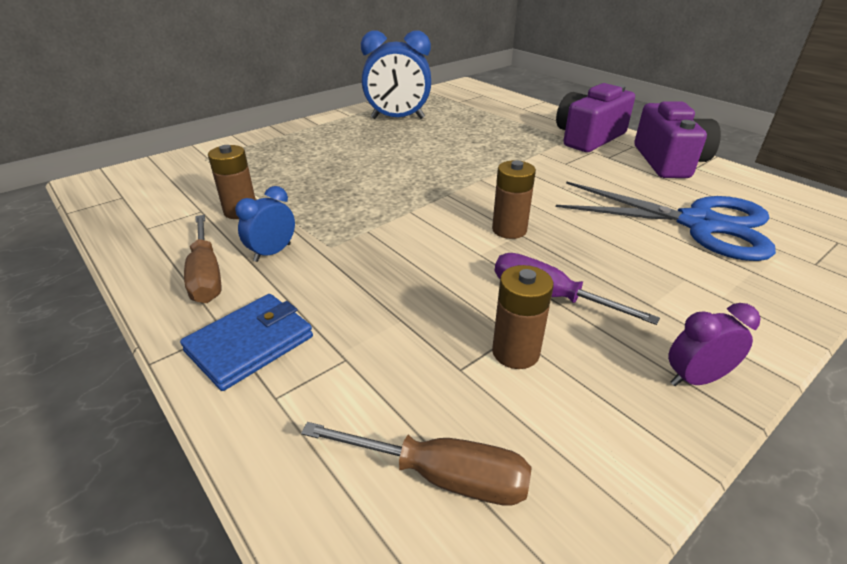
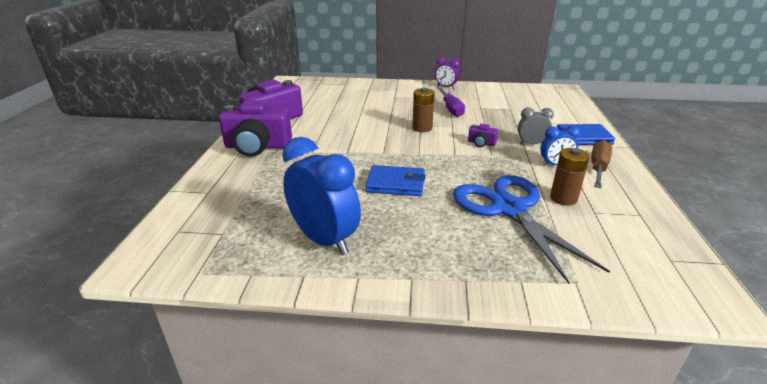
camera: 135 degrees left, 5 degrees down
brown screwdriver [301,422,531,506] -> none
brown battery [492,265,554,369] -> none
blue scissors [556,181,776,261] -> blue scissors moved to [453,175,610,284]
none -> blue wallet [365,165,425,196]
none -> purple camera [468,124,498,147]
none -> grey clock [518,108,554,144]

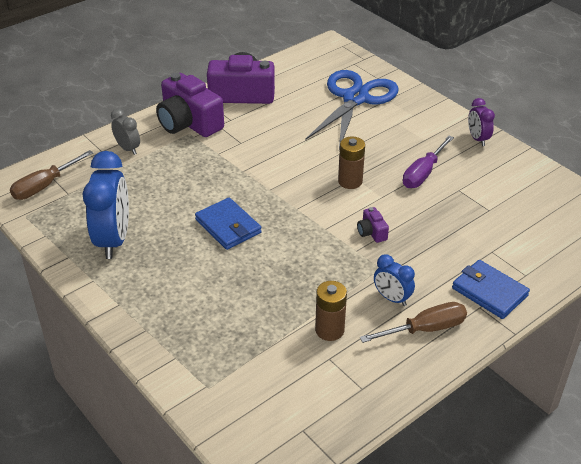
camera: 45 degrees right, 10 degrees up
blue scissors [453,175,610,284] -> blue scissors moved to [305,70,398,149]
grey clock [518,108,554,144] -> grey clock moved to [111,109,140,155]
none -> brown screwdriver [10,150,93,200]

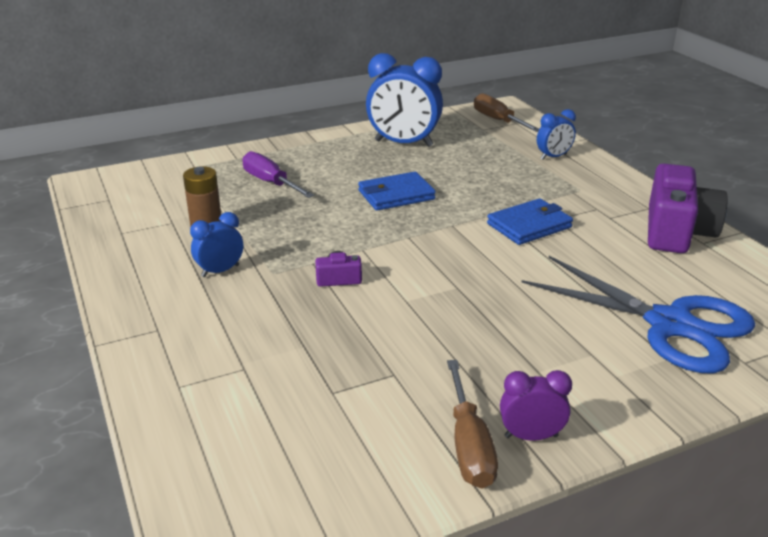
camera: 105 degrees right, 10 degrees down
grey clock [111,109,140,155] -> blue clock [537,109,576,160]
purple camera [156,73,224,137] -> none
brown battery [338,137,365,189] -> none
brown screwdriver [360,302,467,343] -> brown screwdriver moved to [447,360,498,489]
purple screwdriver [403,136,454,188] -> purple screwdriver moved to [242,151,314,198]
blue wallet [452,260,530,319] -> blue wallet moved to [487,198,573,245]

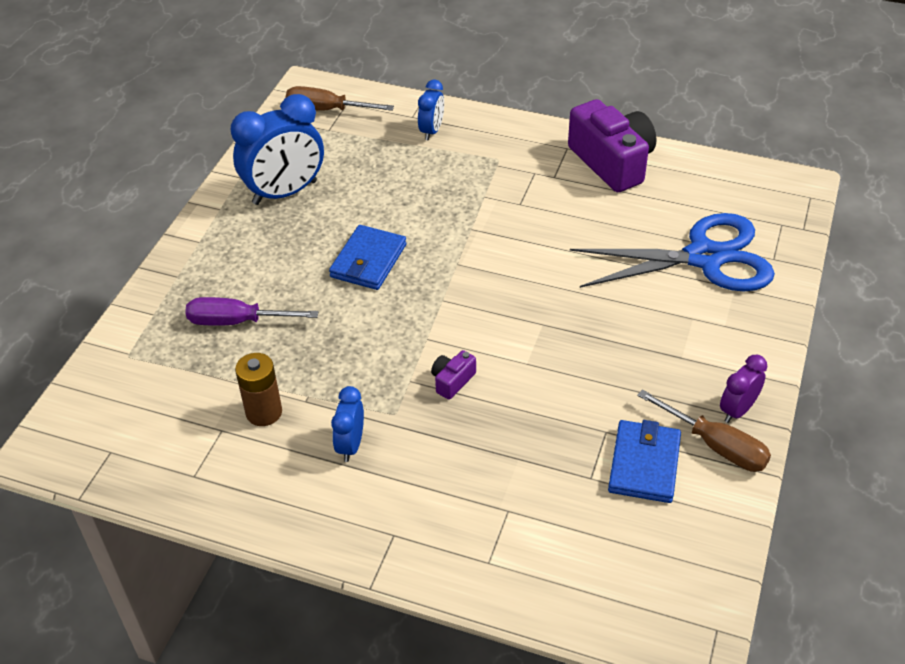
camera: 45 degrees left, 15 degrees up
blue wallet [487,198,573,245] -> blue wallet moved to [608,420,681,503]

